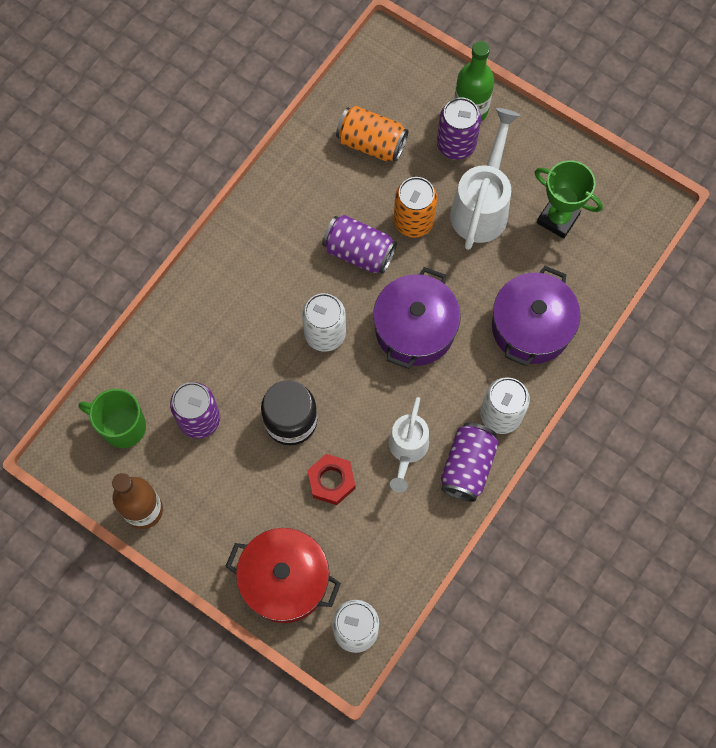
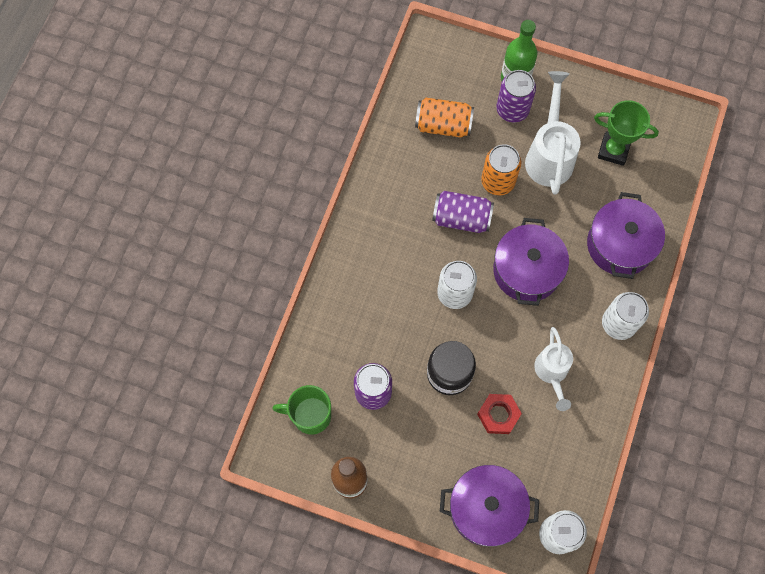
camera: 15 degrees left, 0 degrees up
red pot [225,528,341,623] -> purple pot [440,465,539,547]
purple can [441,423,499,502] -> none

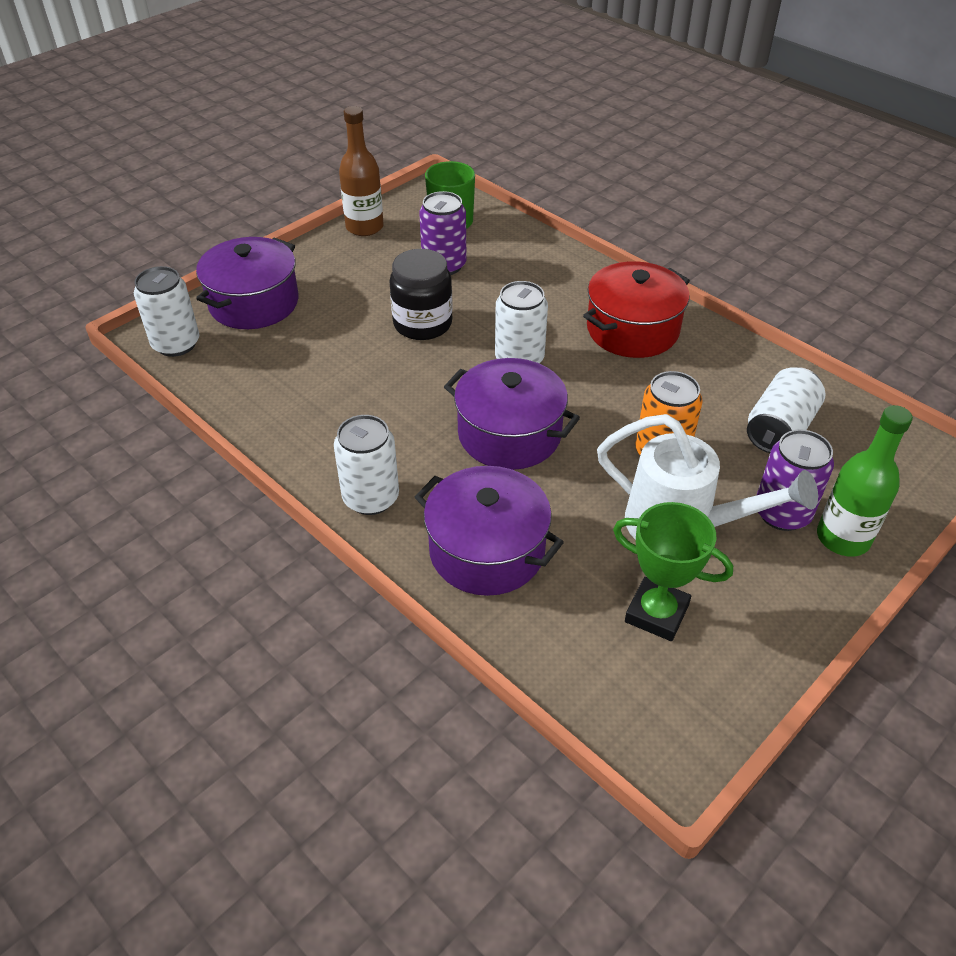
camera: 115 degrees right, 25 degrees down
orange can [415,97,474,138] -> white can [747,367,825,453]
purple can [432,191,494,233] -> none
red nut [477,394,522,434] -> none
white watering can [534,327,573,411] -> none
green trophy [594,100,659,166] -> green trophy turned 75 degrees clockwise [613,502,733,641]
none -> red pot [583,261,690,358]

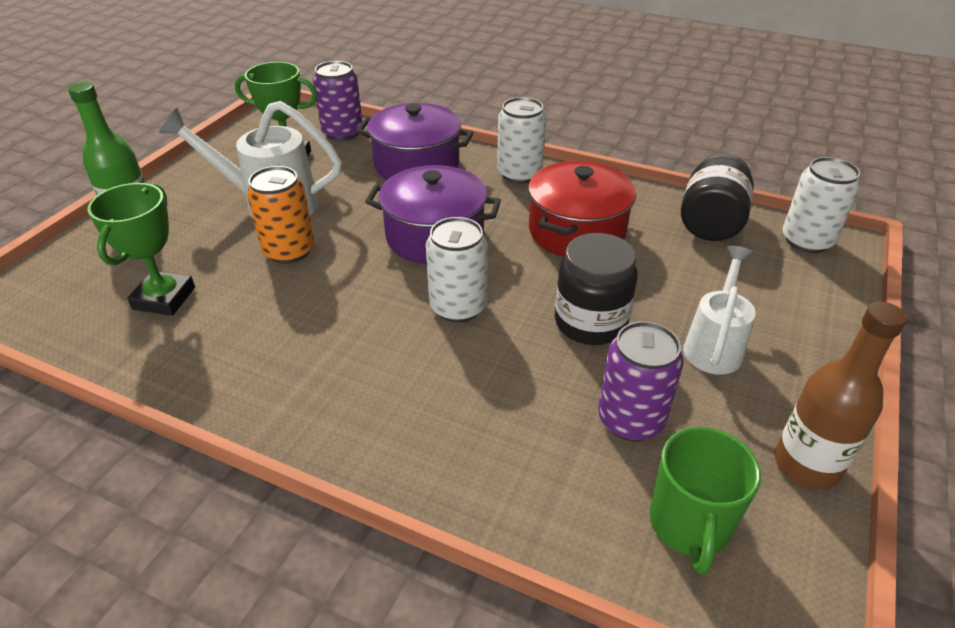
camera: 160 degrees right, 5 degrees down
purple pot [196,237,299,329] -> none
red pot [583,261,690,358] -> red pot moved to [528,161,636,257]
white can [747,367,825,453] -> green trophy [87,183,195,316]
purple can [757,430,834,531] -> purple can moved to [313,61,363,141]
none -> black jar [681,153,754,241]
none -> white watering can [683,246,756,375]

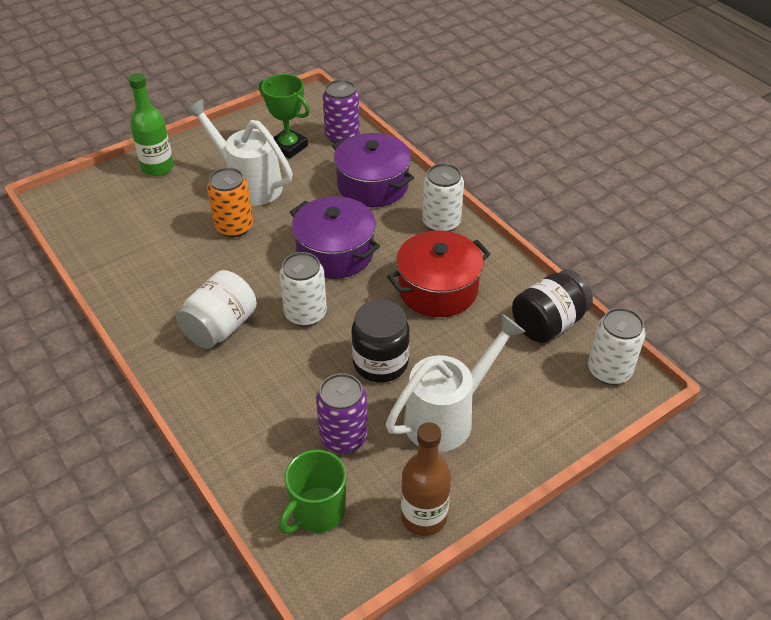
camera: 30 degrees right, 5 degrees up
green trophy [87,183,195,316] -> none
white watering can [683,246,756,375] -> white watering can [386,314,525,452], size x1.51
none -> white jar [176,270,257,349]

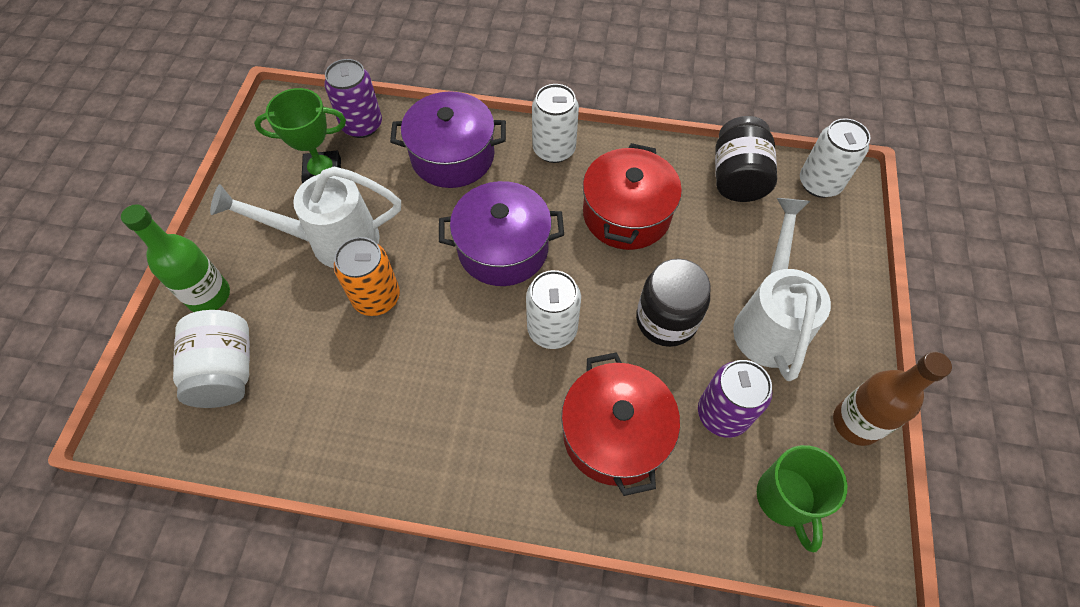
camera: 45 degrees left, 15 degrees up
white jar [176,270,257,349] -> white jar moved to [173,310,250,408]
none -> red pot [561,352,680,496]

